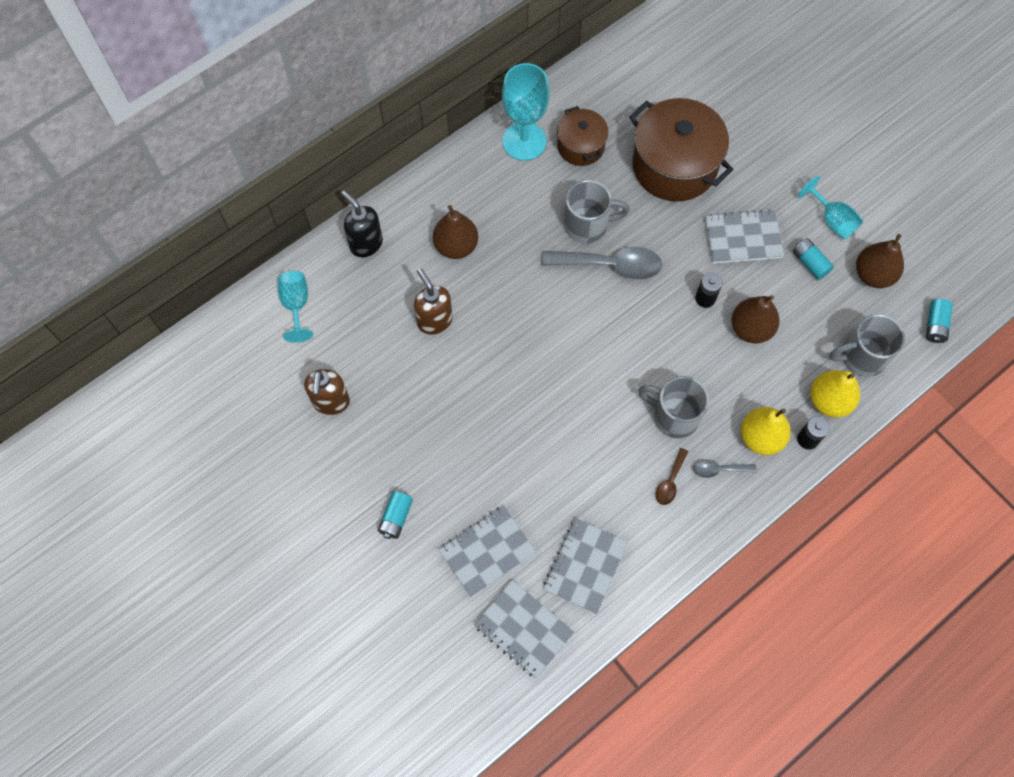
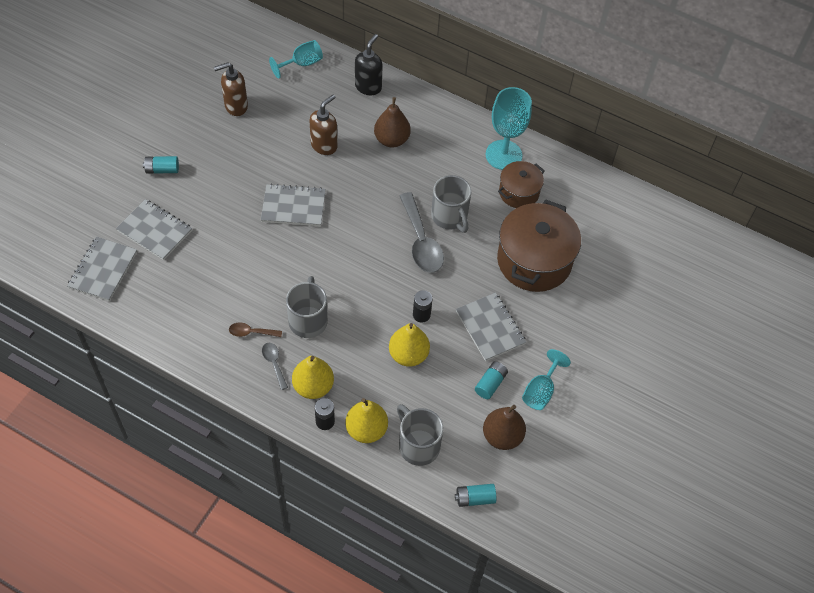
camera: 65 degrees right, 10 degrees down
grey notebook [543,518,628,614] -> grey notebook moved to [261,183,326,226]
brown pear [732,295,780,343] -> yellow pear [389,323,430,367]

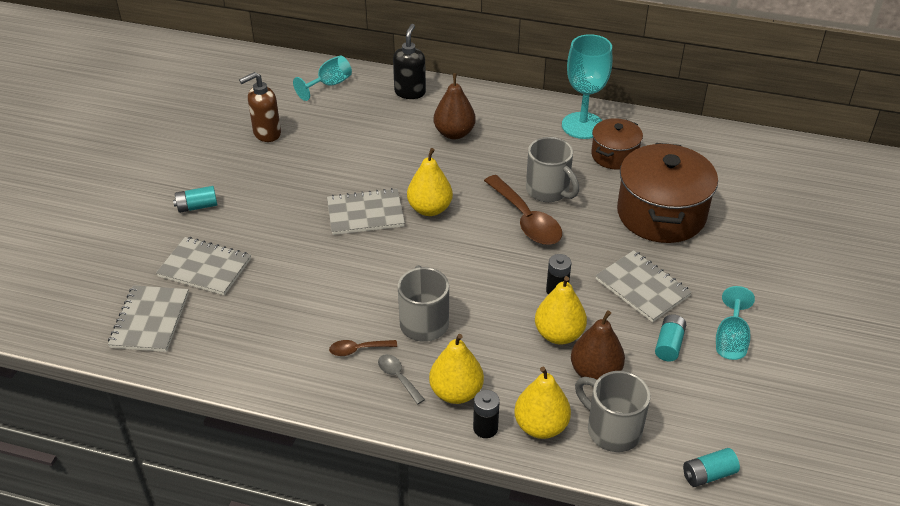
camera: 10 degrees left, 15 degrees down
brown soap dispenser [310,95,338,155] -> none
grey spoon [399,192,444,273] -> brown spoon [484,175,562,245]
brown pear [483,405,526,450] -> brown pear moved to [571,310,625,380]
none -> yellow pear [407,148,453,216]

